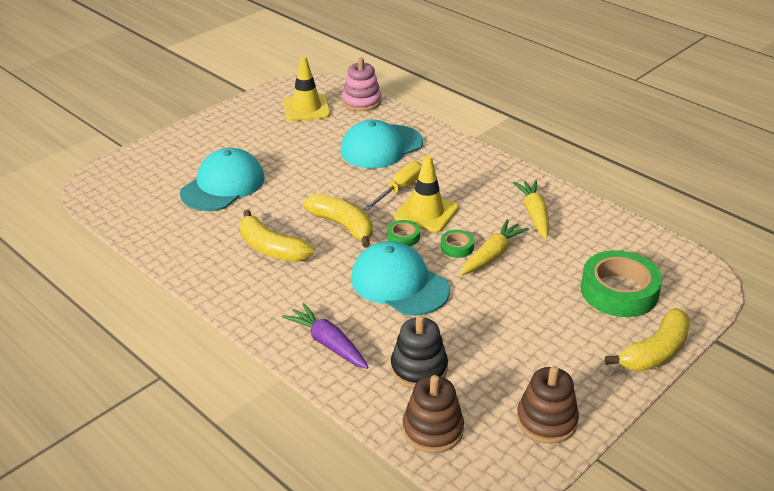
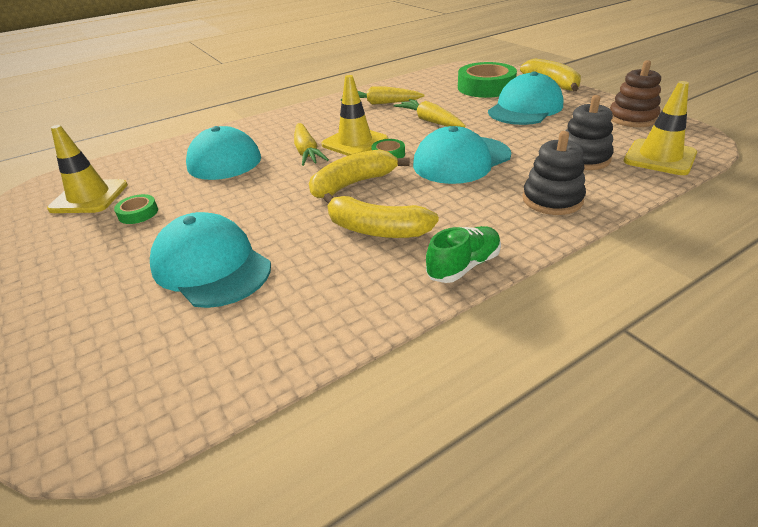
camera: 75 degrees left, 0 degrees up
yellow banana [240,210,314,262] -> yellow banana turned 60 degrees clockwise [323,193,439,238]
purple carrot [282,303,369,369] -> black stacking toy [522,131,586,215]
pink stacking toy [342,58,382,111] -> none
yellow screwdriver [363,161,422,211] -> yellow carrot [294,123,329,166]
brown stacking toy [402,375,464,453] -> yellow traffic cone [624,81,697,175]
green tape [440,230,474,258] -> green tape moved to [114,194,158,224]
none -> green shoe [426,226,501,283]
none -> turquoise cap [488,72,563,125]

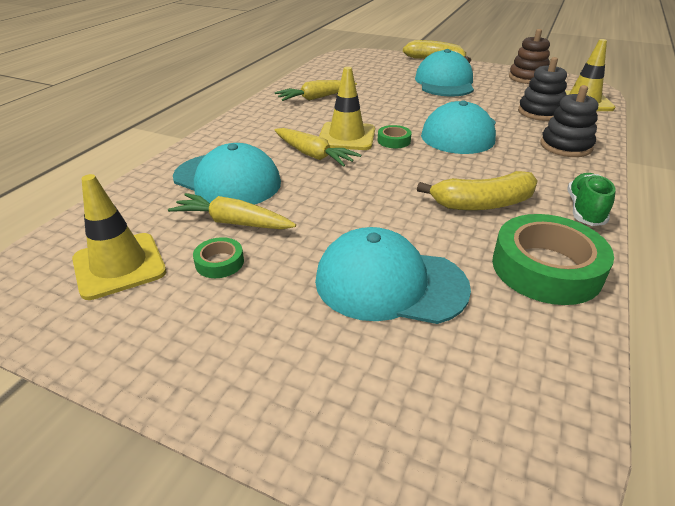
camera: 35 degrees left, 0 degrees up
yellow banana [309,149,409,198] -> none
yellow carrot [394,99,466,127] -> yellow carrot moved to [168,193,296,229]
green tape [458,62,517,98] -> green tape moved to [492,214,614,305]

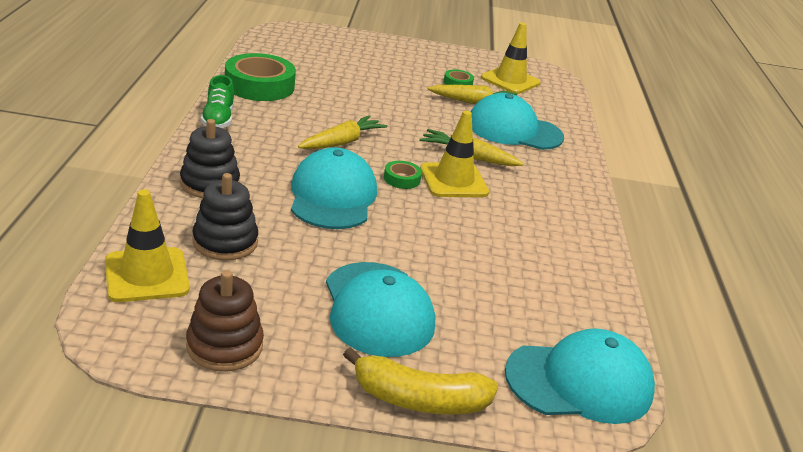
camera: 155 degrees right, 5 degrees down
yellow carrot [275,80,357,101] -> yellow carrot moved to [298,115,388,149]
turquoise cap [315,227,471,324] -> turquoise cap moved to [505,328,655,424]
yellow banana [417,171,538,211] -> none

